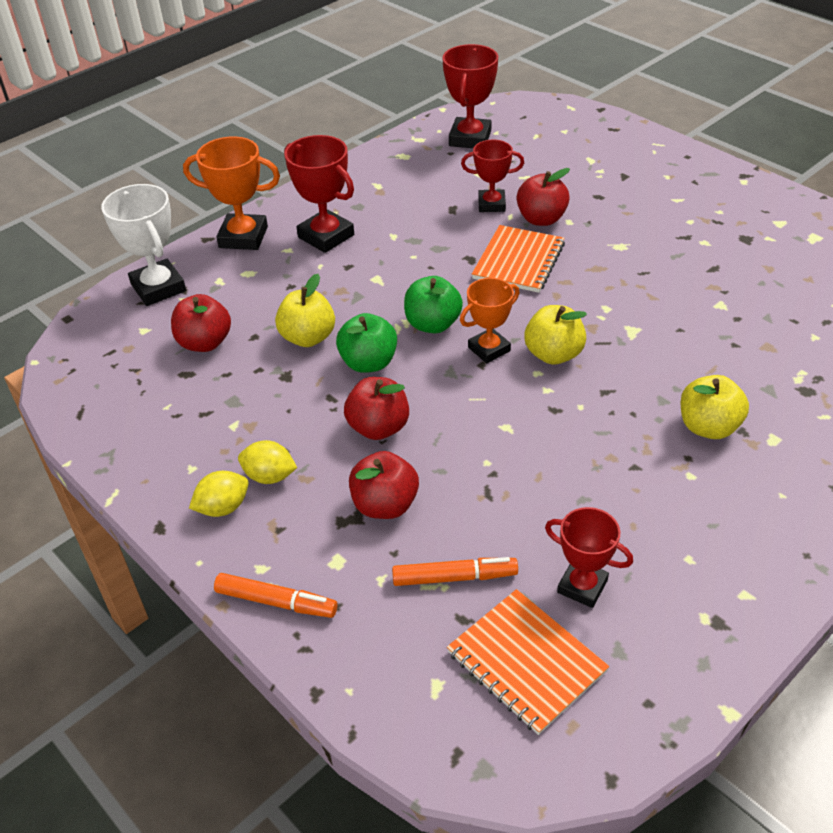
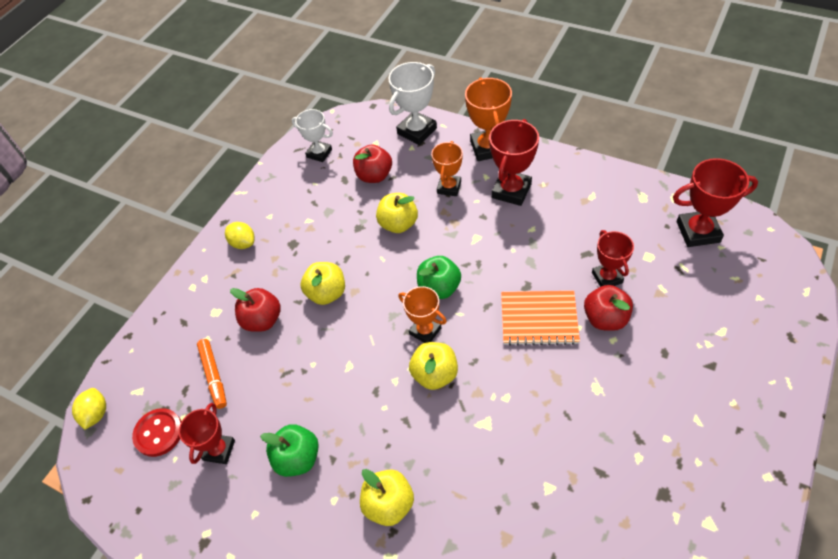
camera: 75 degrees right, 10 degrees up
orange marker [214,573,337,618] -> none
yellow lemon [238,440,297,484] -> yellow lemon moved to [72,388,106,430]
green apple [336,313,397,373] -> green apple moved to [260,424,319,477]
red apple [344,377,409,440] -> yellow apple [301,262,345,305]
orange notebook [447,589,609,735] -> red button [132,408,182,457]
none -> white trophy [292,109,333,162]
none -> orange trophy [431,141,463,196]

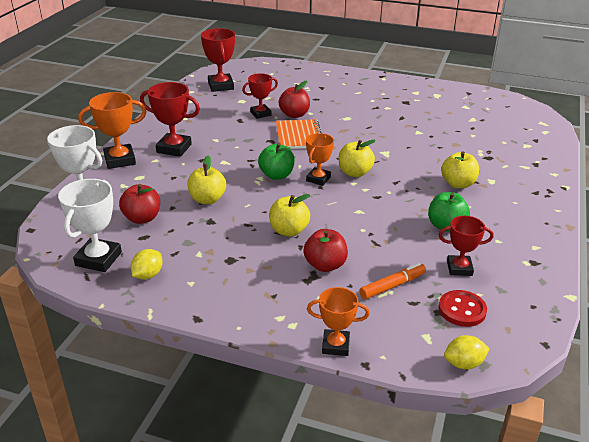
camera: 105 degrees left, 20 degrees down
yellow lemon [225,222,255,249] -> yellow lemon moved to [131,249,163,279]
white trophy [292,109,333,162] -> white trophy [58,179,122,272], size x1.51
orange trophy [431,141,463,196] -> orange trophy moved to [307,287,370,356]

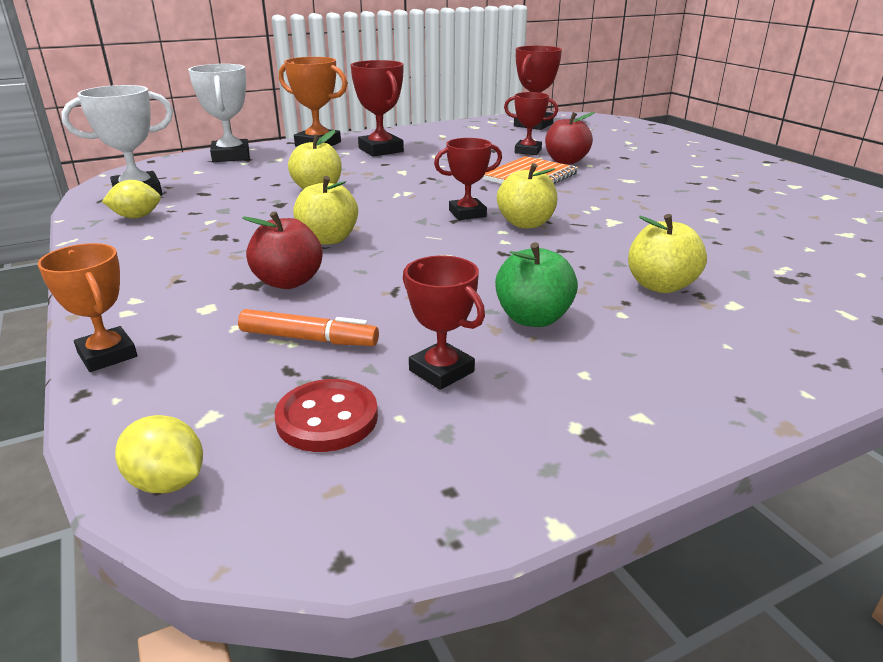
camera: 45 degrees right, 5 degrees down
red apple [119,184,160,224] -> none
green apple [258,143,295,180] -> none
orange trophy [306,133,334,186] -> red trophy [434,138,502,220]

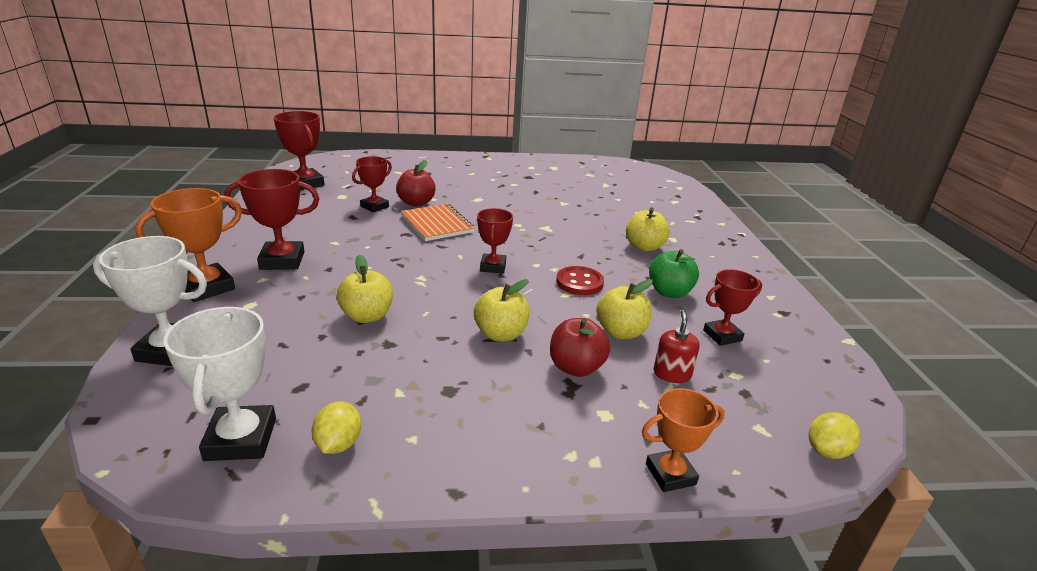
camera: 70 degrees left, 0 degrees up
orange marker [238,309,379,346] -> red soap dispenser [654,310,700,383]
red button [275,379,378,452] -> red button moved to [556,266,604,295]
yellow apple [497,163,557,229] -> yellow apple moved to [596,279,653,339]

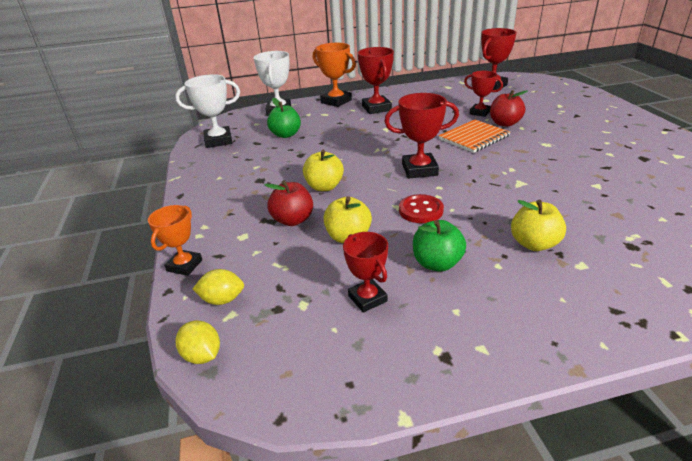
camera: 85 degrees right, 5 degrees up
yellow lemon [311,402,361,454] -> yellow lemon moved to [193,269,244,305]
yellow apple [337,255,393,323] -> none
red trophy [477,208,513,273] -> red trophy [384,93,459,178], size x1.51
orange trophy [642,388,725,492] -> orange trophy turned 45 degrees clockwise [148,205,202,276]
red soap dispenser [654,310,700,383] -> none
none -> green apple [267,98,301,138]

